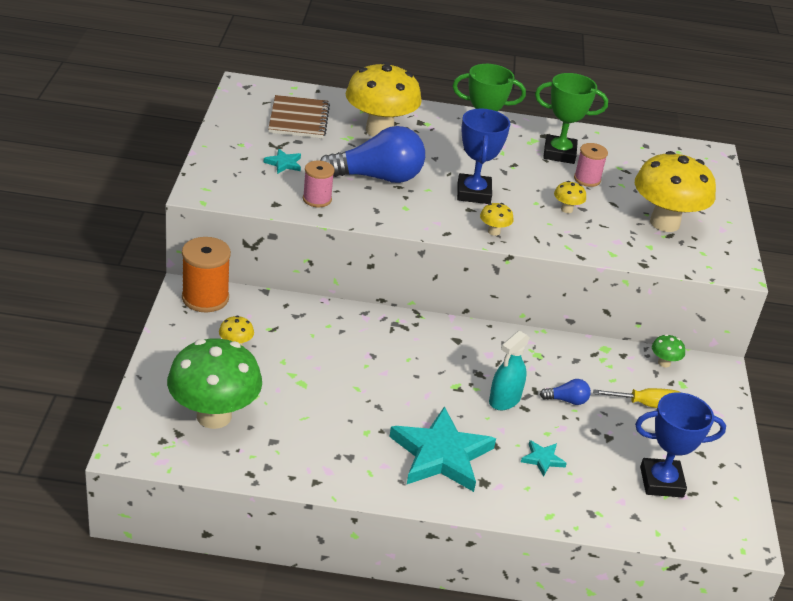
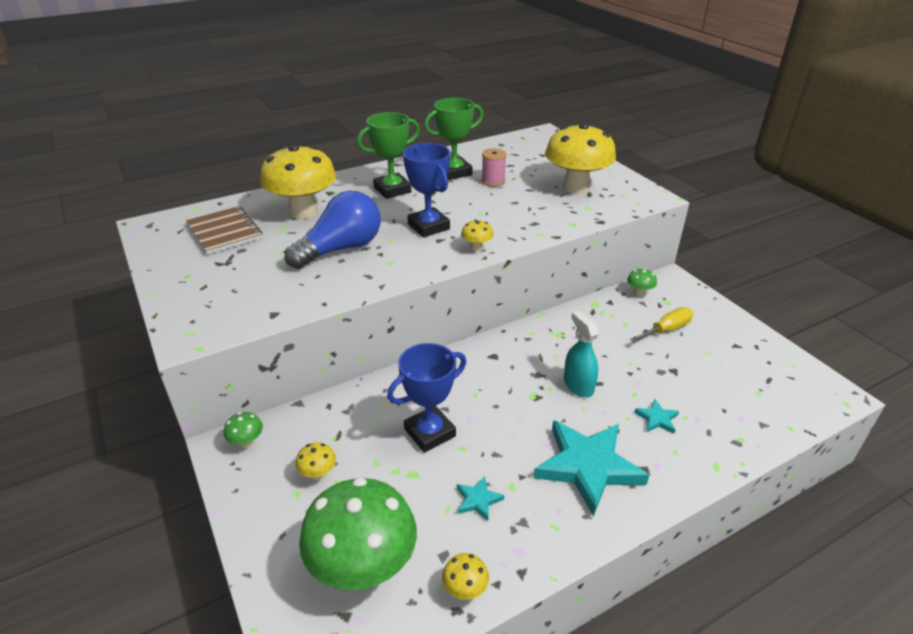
camera: 30 degrees left, 0 degrees up
orange spool [182,237,231,312] -> green mushroom [224,412,263,448]
turquoise star [264,149,301,174] -> turquoise star moved to [457,476,504,521]
pink spool [303,161,335,207] -> none
turquoise spray bottle [489,331,530,410] -> turquoise spray bottle turned 150 degrees clockwise [564,311,599,397]
blue light bulb [540,379,591,405] -> none
yellow mushroom [554,181,586,213] -> yellow mushroom moved to [442,553,489,600]
blue trophy [635,392,726,497] -> blue trophy moved to [387,343,466,453]

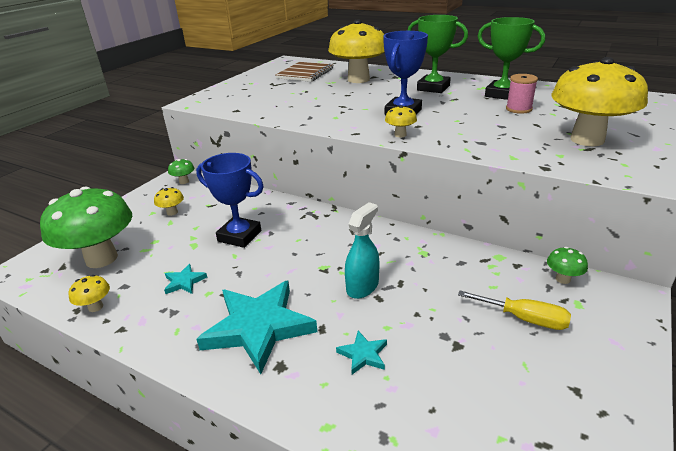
camera: 60 degrees right, 5 degrees down
blue light bulb [285,191,380,269] -> none

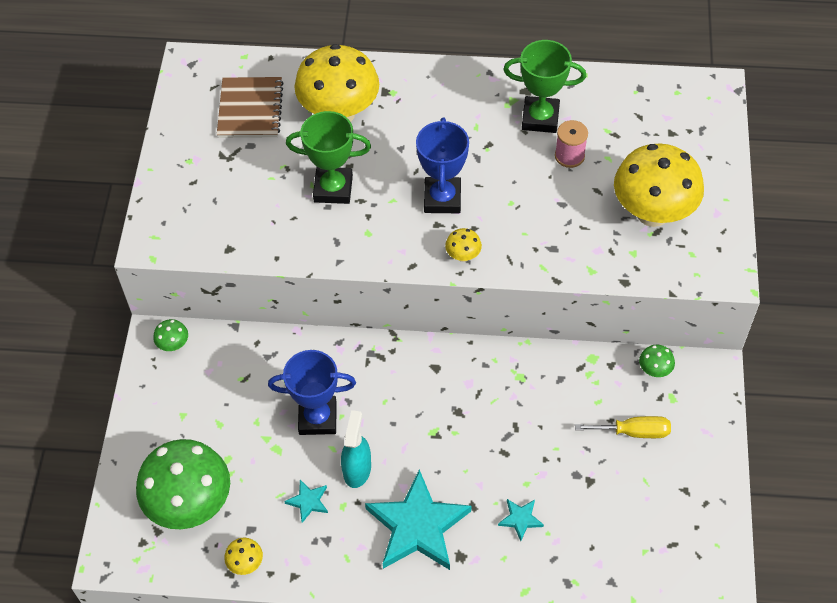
camera: 25 degrees left, 25 degrees up
yellow mushroom [154,187,184,216] -> none
turquoise spray bottle [345,202,379,299] -> turquoise spray bottle moved to [341,410,371,488]
green trophy [408,15,468,93] -> green trophy moved to [286,111,371,204]

